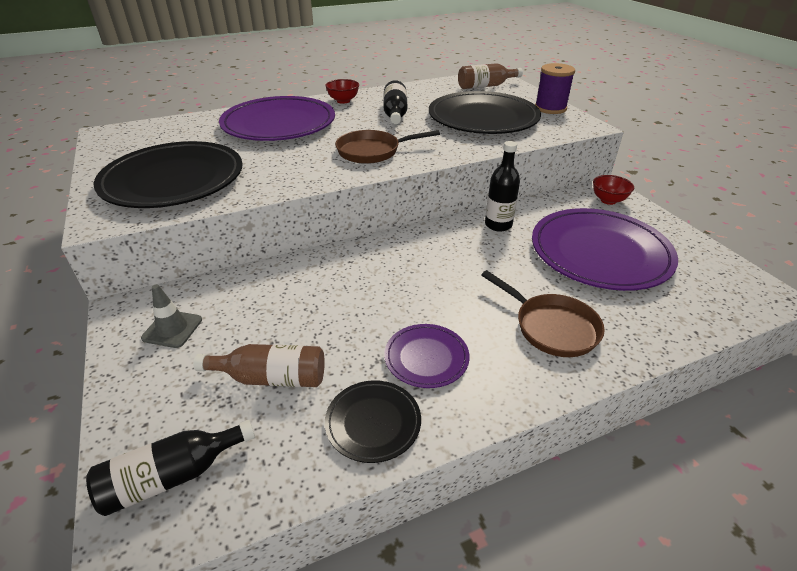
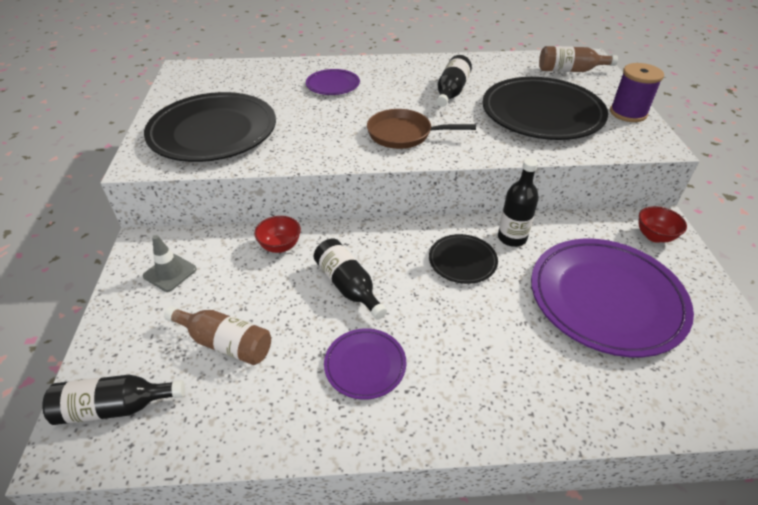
camera: 20 degrees right, 5 degrees up
purple plate [219,96,335,141] -> purple plate [306,69,360,95], size x0.48
red bowl [325,79,359,104] -> red bowl moved to [254,216,301,253]
black plate [325,380,421,463] -> black plate moved to [429,234,498,284]
brown pan [481,270,605,357] -> none
none -> black bottle [314,239,387,320]

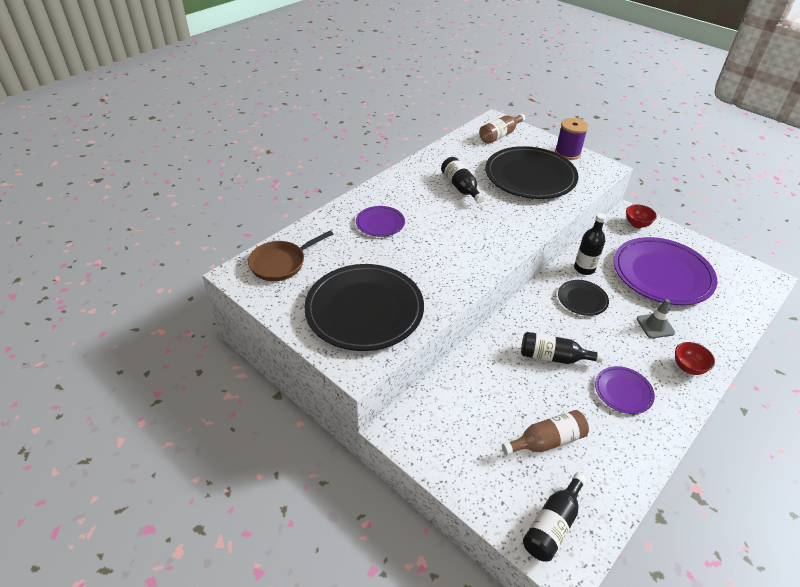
camera: 45 degrees left, 0 degrees up
grey traffic cone [143,235,196,292] -> grey traffic cone moved to [637,299,675,338]
red bowl [254,216,301,253] -> red bowl moved to [675,342,715,375]
brown pan [367,109,476,149] -> brown pan moved to [248,230,333,281]

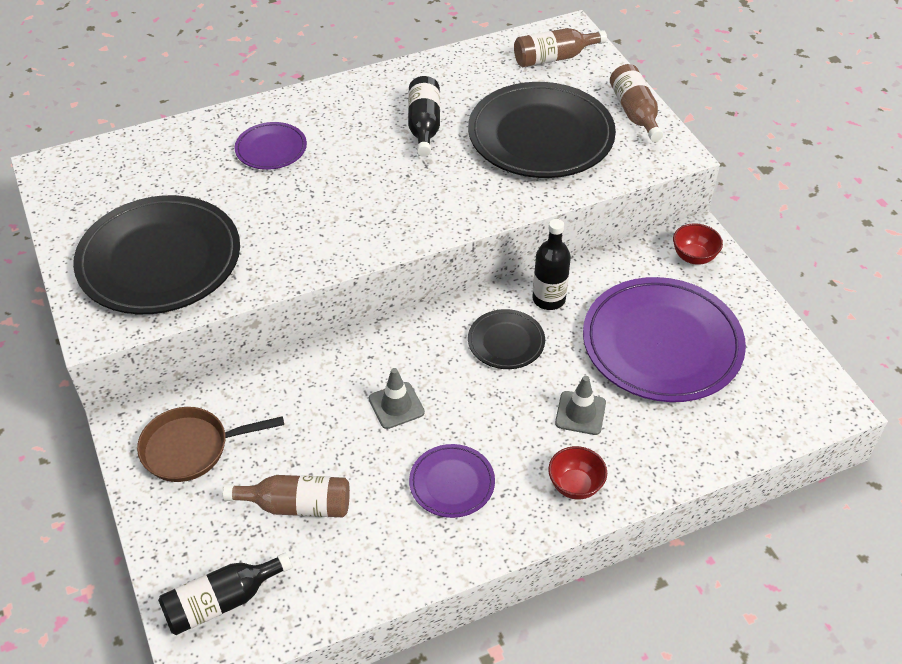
camera: 25 degrees right, 5 degrees up
brown pan [248,230,333,281] -> brown pan moved to [137,407,284,482]
black bottle [521,332,603,364] -> grey traffic cone [369,368,425,429]
purple spool [555,118,589,160] -> brown bottle [610,64,663,142]

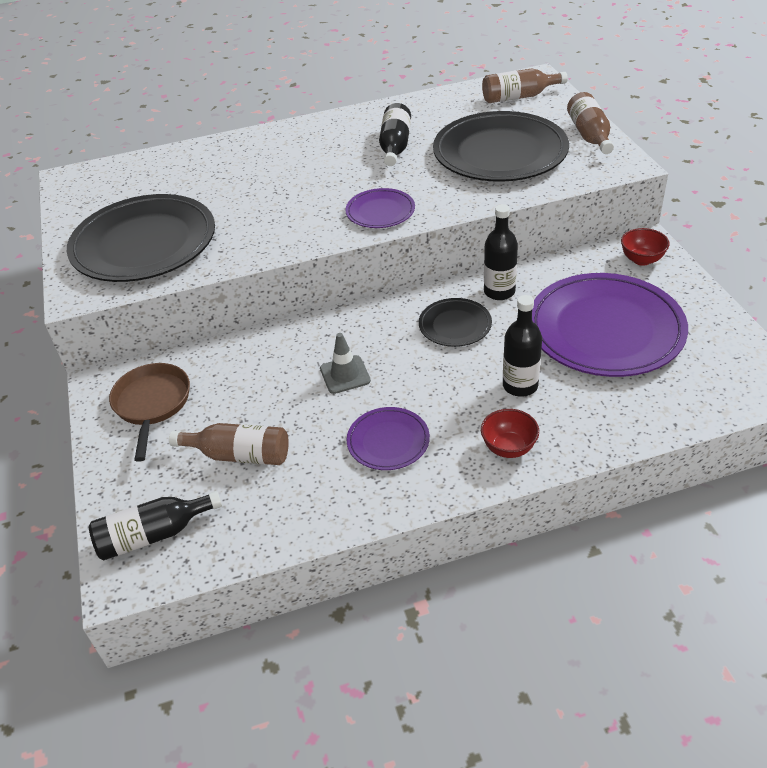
camera: 10 degrees right, 5 degrees down
brown pan [137,407,284,482] -> brown pan turned 90 degrees clockwise [109,363,190,462]
purple plate [235,122,307,170] -> purple plate moved to [345,188,415,228]
grey traffic cone [555,376,606,435] -> black bottle [503,295,542,397]

